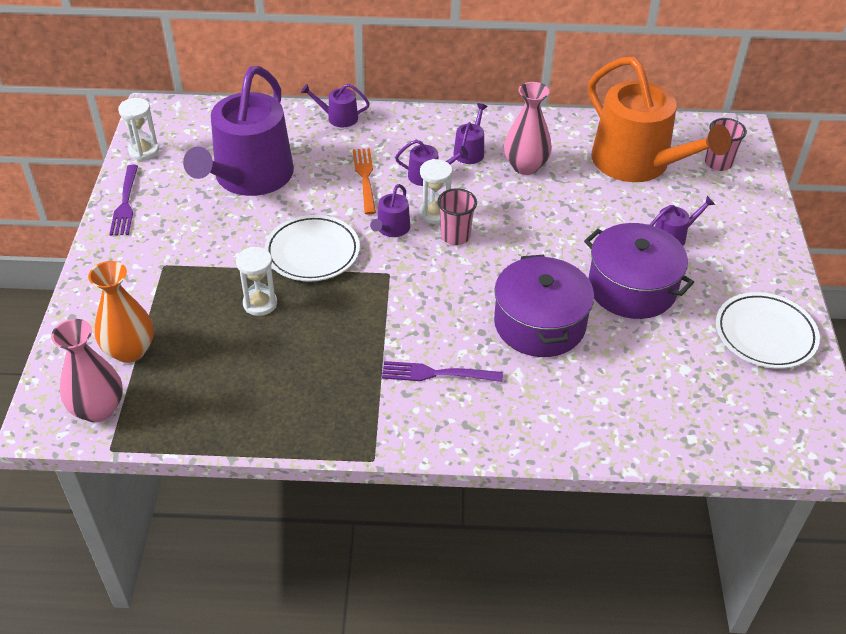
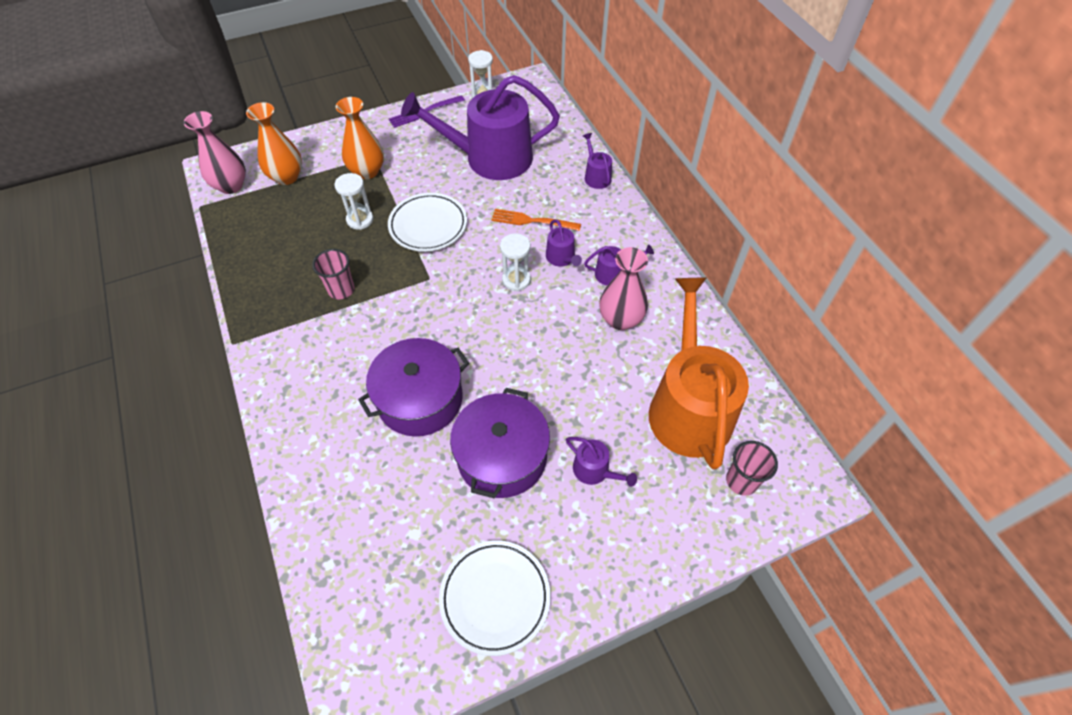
camera: 65 degrees right, 10 degrees up
orange fork [353,148,376,215] -> orange fork turned 135 degrees counterclockwise [491,209,581,231]
purple watering can [370,184,410,237] -> none
purple fork [382,361,503,382] -> none
pink cup [438,188,477,245] -> pink cup moved to [312,249,355,299]
orange watering can [588,57,731,182] -> orange watering can turned 150 degrees clockwise [649,278,749,470]
none -> orange vase [336,97,384,179]

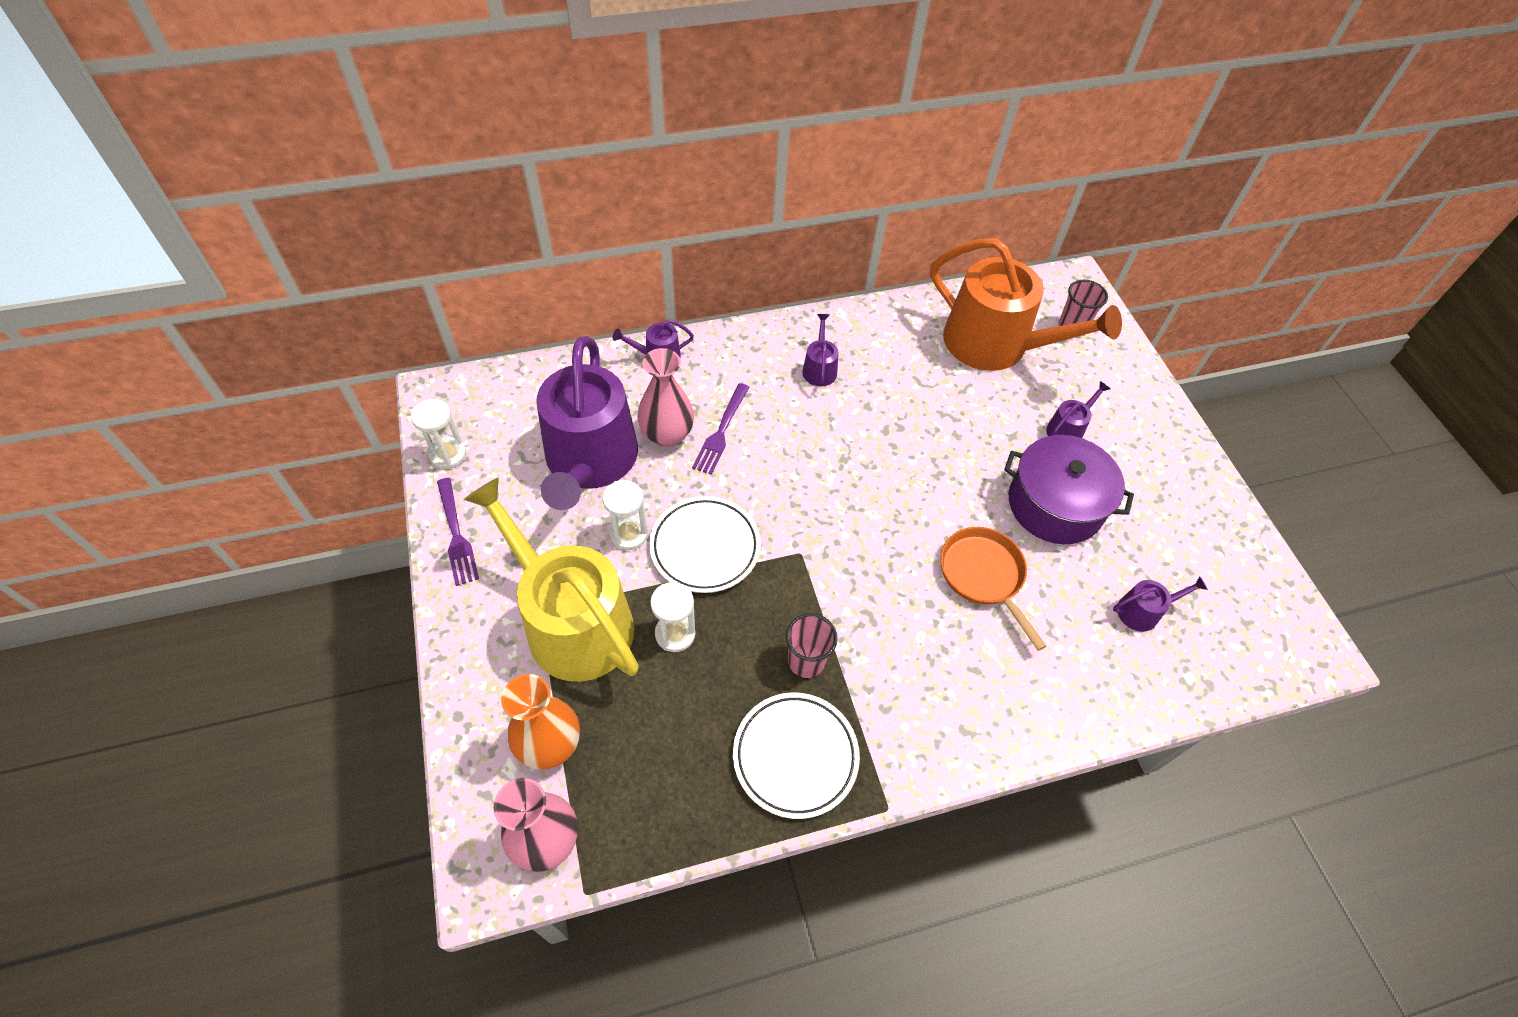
camera: 85 degrees left, 0 degrees up
orange vase [336,97,384,179] -> yellow watering can [464,478,639,682]
purple pot [358,338,469,437] -> orange pan [940,527,1046,651]
white plate [439,540,551,656] -> white plate moved to [733,692,860,819]
orange fork [491,209,581,231] -> purple fork [692,383,750,475]
white hourglass [500,233,531,291] -> white hourglass moved to [603,480,648,550]
purple watering can [546,220,582,267] -> purple watering can moved to [1113,576,1208,632]
pink vase [599,247,648,330] -> pink vase moved to [637,348,694,447]
orange watering can [649,278,749,470] -> orange watering can turned 150 degrees counterclockwise [930,238,1122,371]

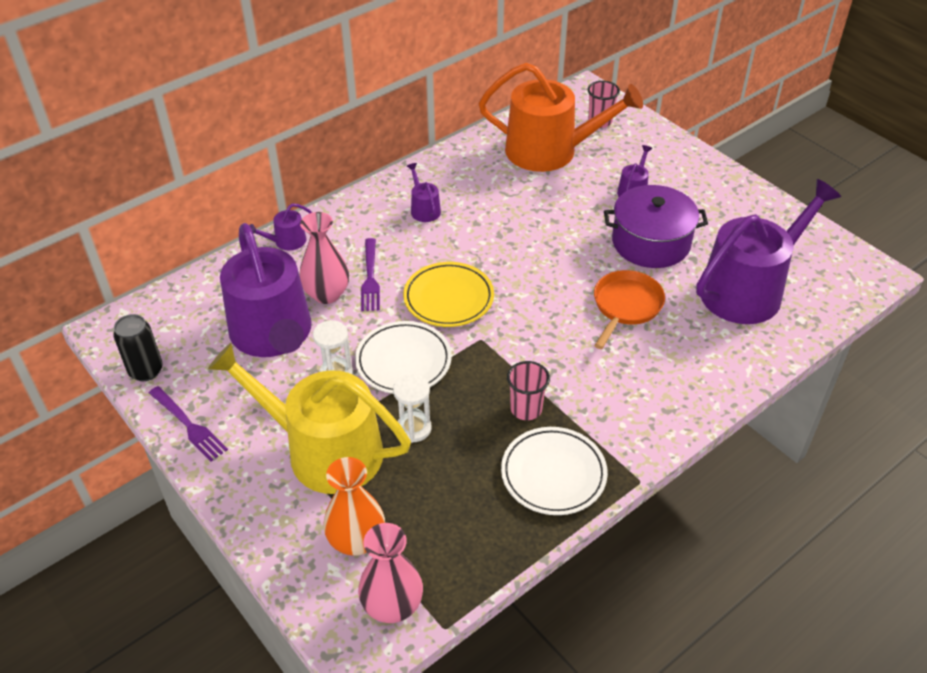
camera: 20 degrees left, 10 degrees down
white hourglass [411,399,466,469] -> black can [113,314,163,381]
orange pan [940,527,1046,651] -> orange pan turned 75 degrees clockwise [594,270,665,349]
purple watering can [1113,576,1208,632] -> purple watering can [696,179,841,324], size x2.46
none -> yellow plate [403,262,494,327]

